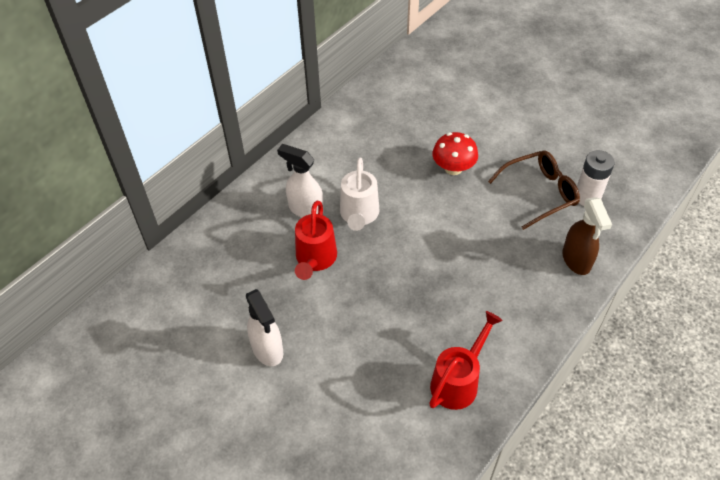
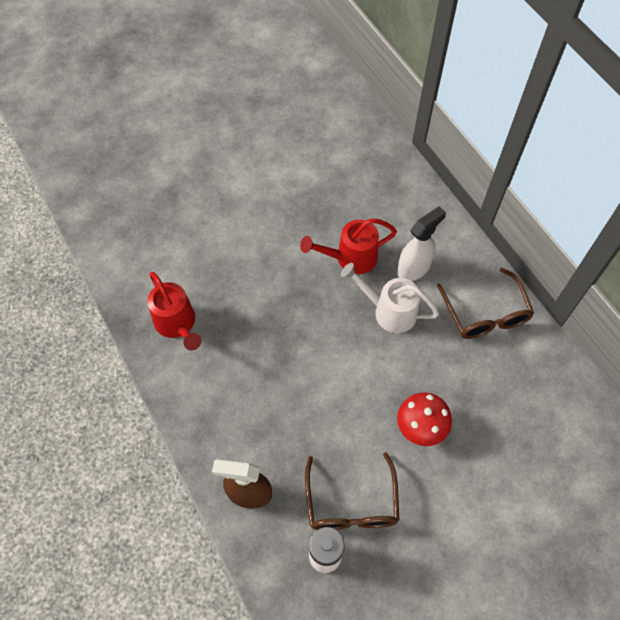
camera: 110 degrees right, 10 degrees up
white spray bottle [246,289,283,366] -> none
red watering can [295,201,337,280] -> red watering can turned 45 degrees counterclockwise [300,218,397,274]
none -> brown glasses [437,268,534,339]

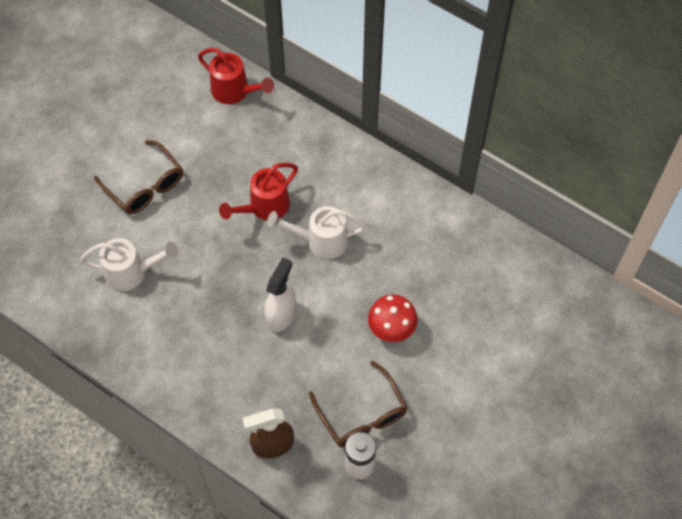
camera: 25 degrees left, 0 degrees up
red watering can [147,272,202,351] -> red watering can moved to [198,48,274,104]
white spray bottle [397,206,446,281] -> white spray bottle moved to [265,257,296,332]
brown glasses [437,268,534,339] -> brown glasses moved to [94,140,183,214]
none -> white watering can [80,238,179,291]

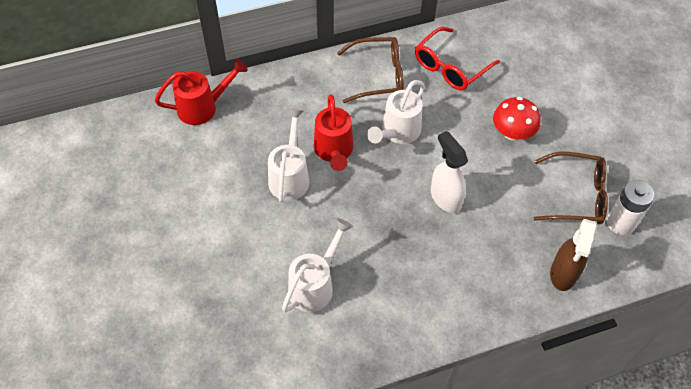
camera: 55 degrees left, 5 degrees down
brown glasses [94,140,183,214] -> brown glasses moved to [337,37,404,103]
none -> white watering can [268,109,309,202]
none -> red glasses [415,27,500,90]

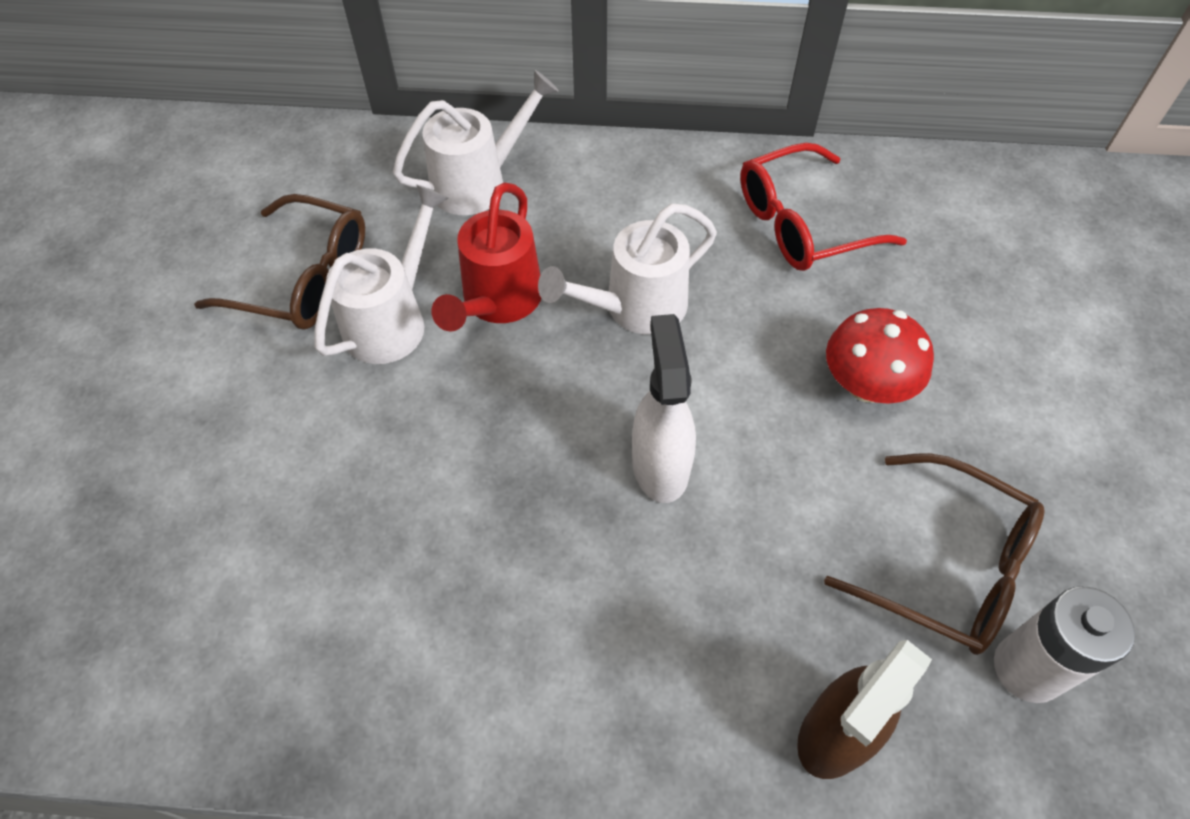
camera: 25 degrees right, 0 degrees up
red watering can [155,59,247,125] -> none
white watering can [282,218,353,312] -> white watering can moved to [393,70,559,215]
brown glasses [337,37,404,103] -> brown glasses moved to [194,194,365,329]

